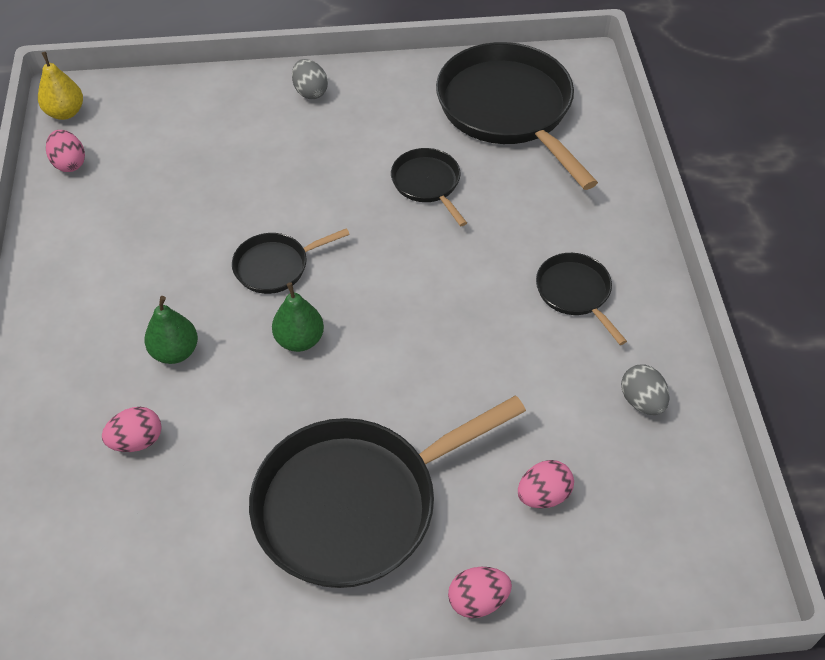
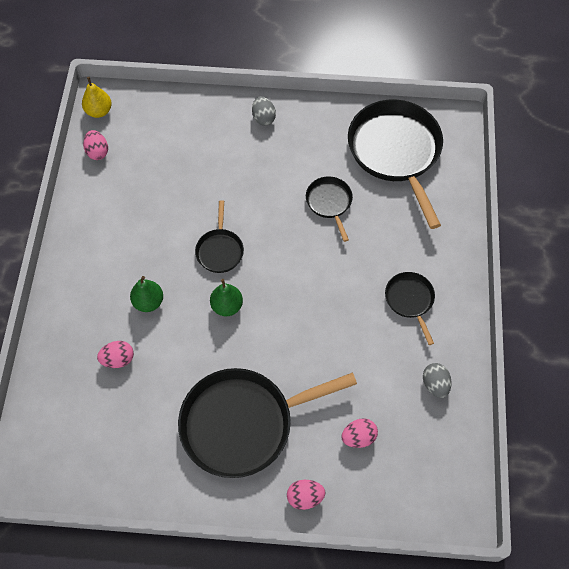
camera: 10 degrees right, 10 degrees up
black pan [232,228,350,294] -> black pan turned 75 degrees counterclockwise [195,200,244,273]

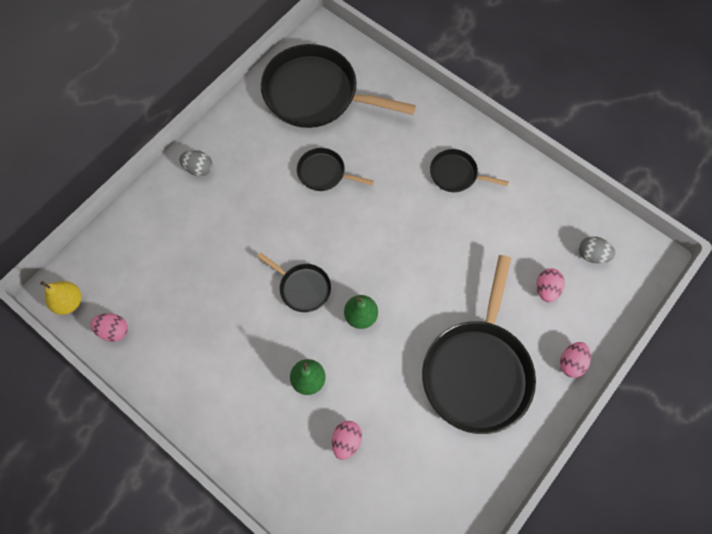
camera: 55 degrees left, 5 degrees up
grey egg [423,363,452,398] -> grey egg moved to [579,236,615,264]

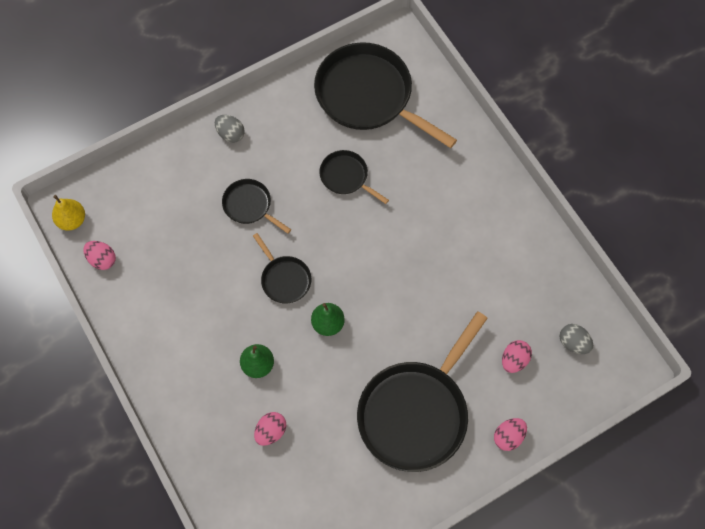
camera: 20 degrees right, 0 degrees up
black pan [430,149,509,192] -> black pan moved to [222,179,291,234]

